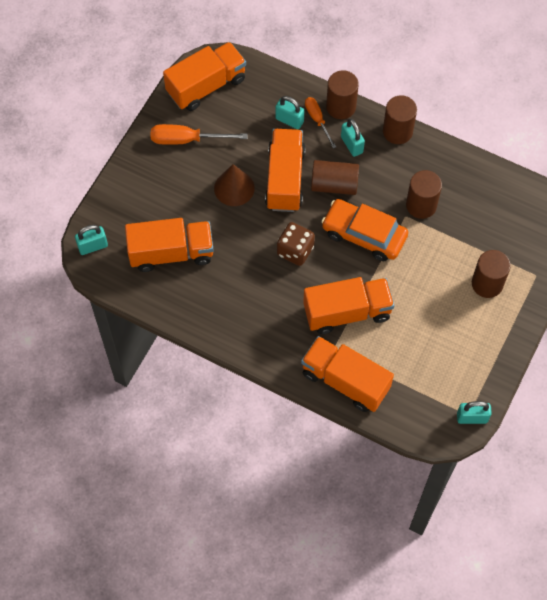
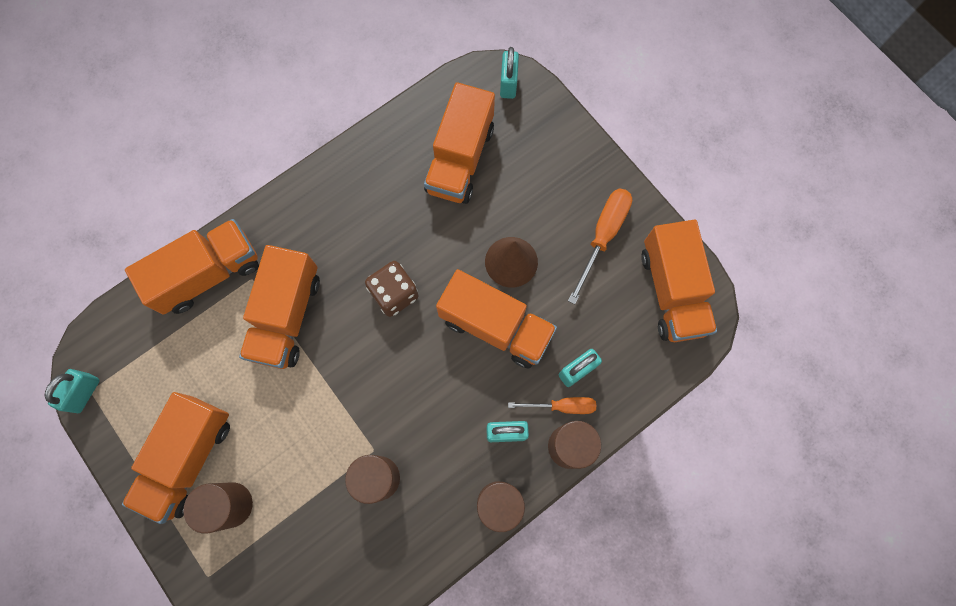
camera: 115 degrees right, 10 degrees up
brown cylinder [311,160,359,195] -> none
orange car [321,199,408,261] -> none
none -> orange truck [122,392,230,524]

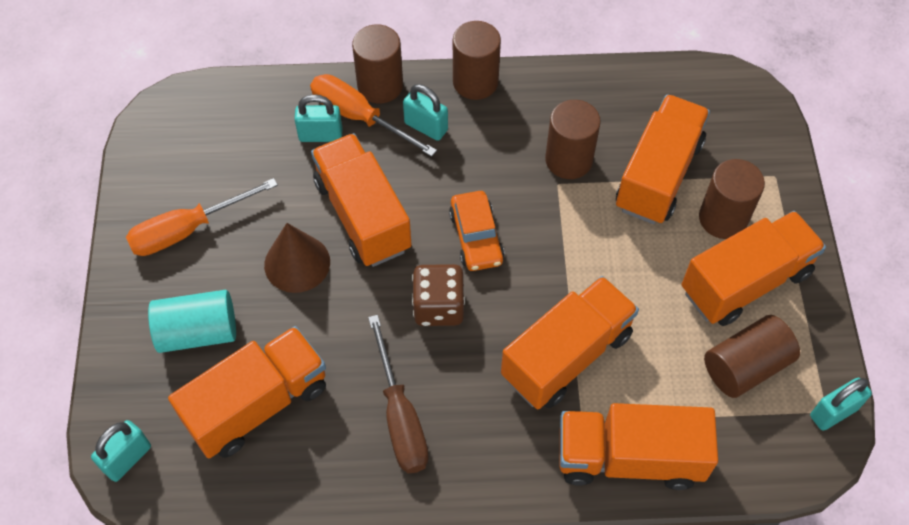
camera: 145 degrees left, 15 degrees down
orange screwdriver [508,397,596,414] -> orange screwdriver [310,74,437,157], size x1.55
orange truck [641,220,717,342] -> orange truck moved to [616,94,710,224]
none -> turquoise cylinder [148,290,236,353]
none -> brown screwdriver [368,315,429,473]
none -> orange car [449,191,504,271]
none -> brown cylinder [704,315,800,398]

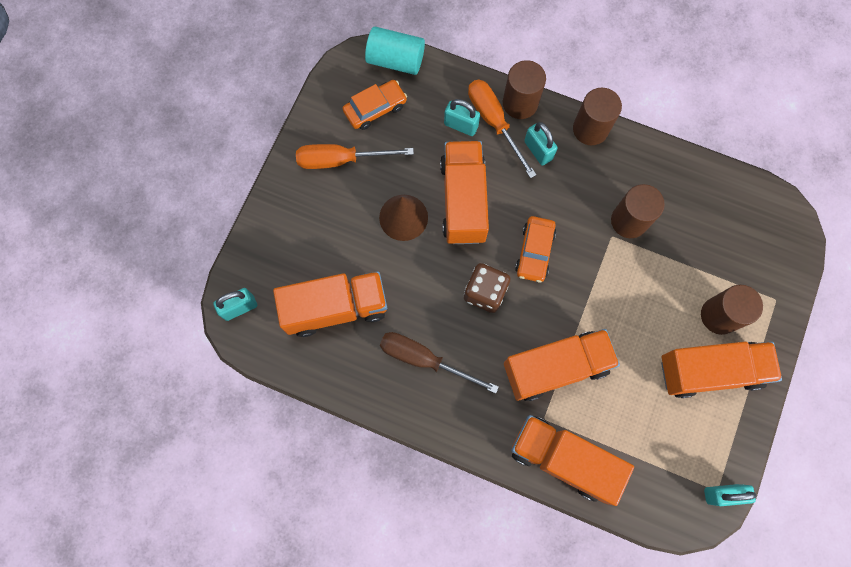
camera: 25 degrees right, 15 degrees up
turquoise cylinder [148,290,236,353] -> turquoise cylinder moved to [365,27,425,75]
brown screwdriver [368,315,429,473] -> brown screwdriver turned 105 degrees clockwise [380,332,499,394]
orange truck [616,94,710,224] -> none
brown cylinder [704,315,800,398] -> none
none -> orange car [342,80,407,130]

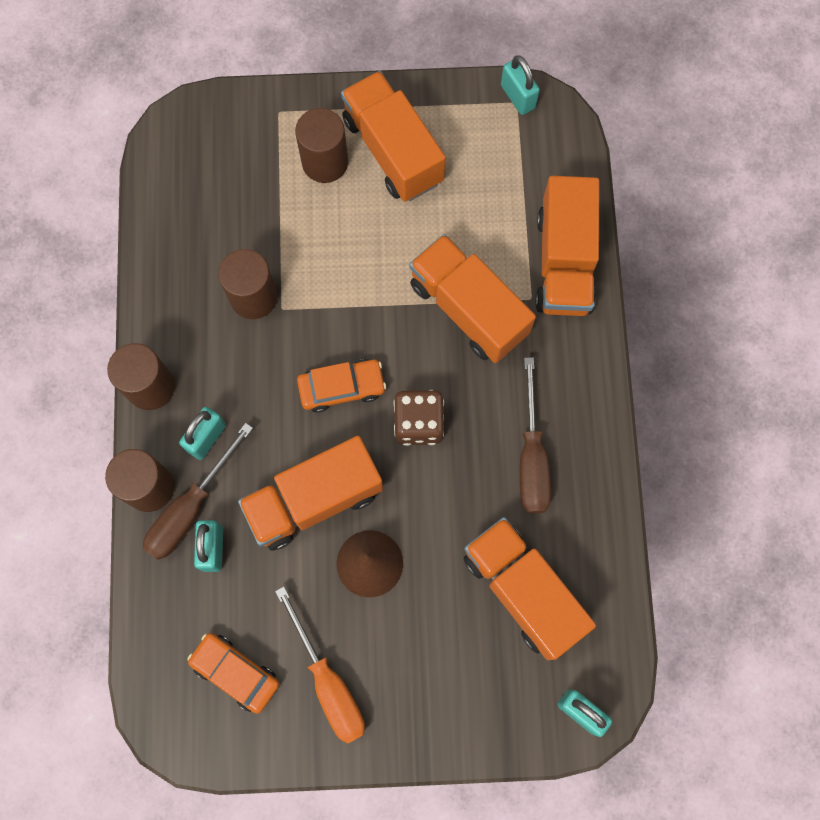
camera: 115 degrees left, 0 degrees up
turquoise cylinder [365,27,425,75] -> none
orange screwdriver [468,80,536,178] -> brown screwdriver [143,423,253,560]

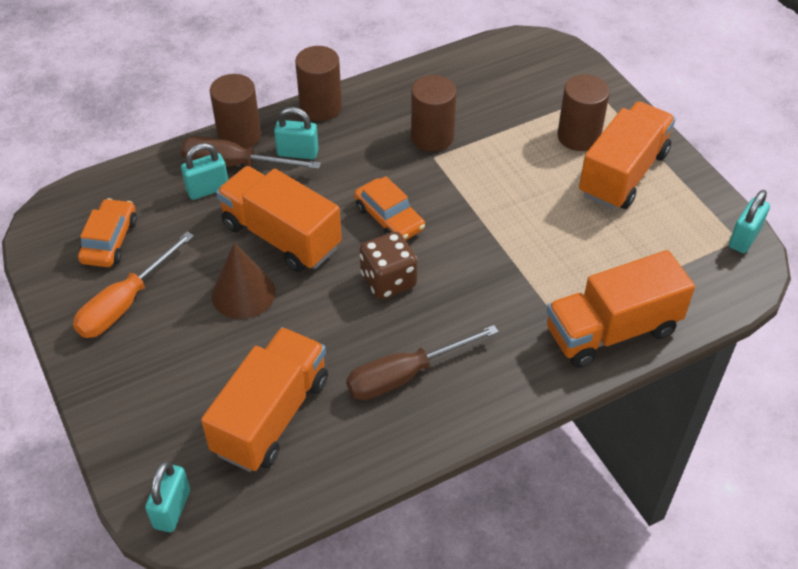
camera: 65 degrees right, 25 degrees down
orange truck [409,234,536,363] -> none

